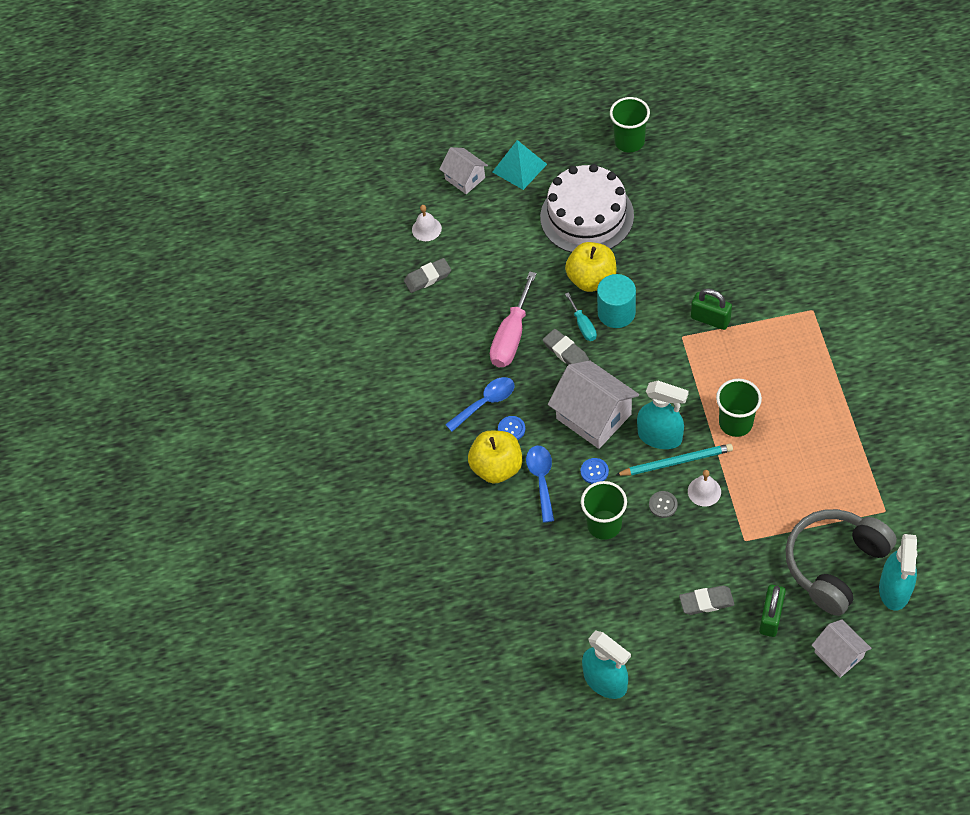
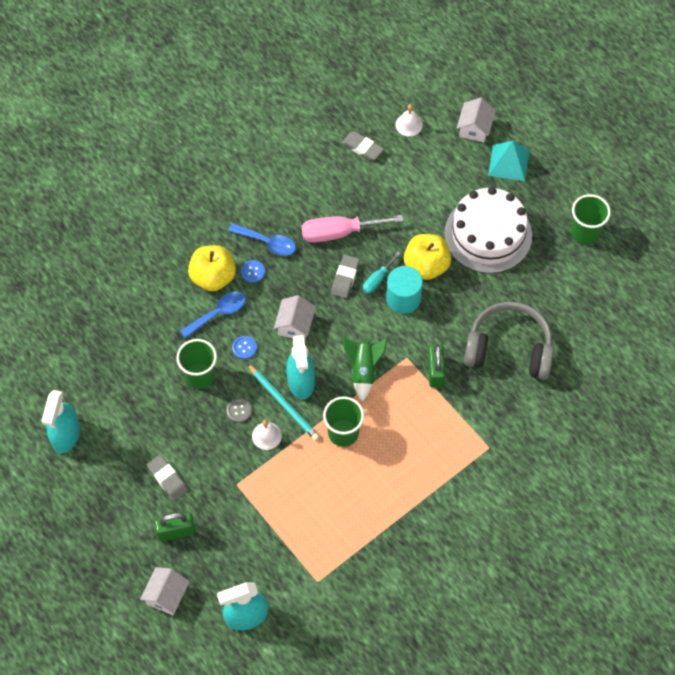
camera: 55 degrees right, 5 degrees up
white house [548,360,639,449] -> white house [274,295,316,341], size x0.59
grey headphones [785,509,897,616] -> grey headphones moved to [464,302,554,380]
none -> green rocket [343,336,387,401]

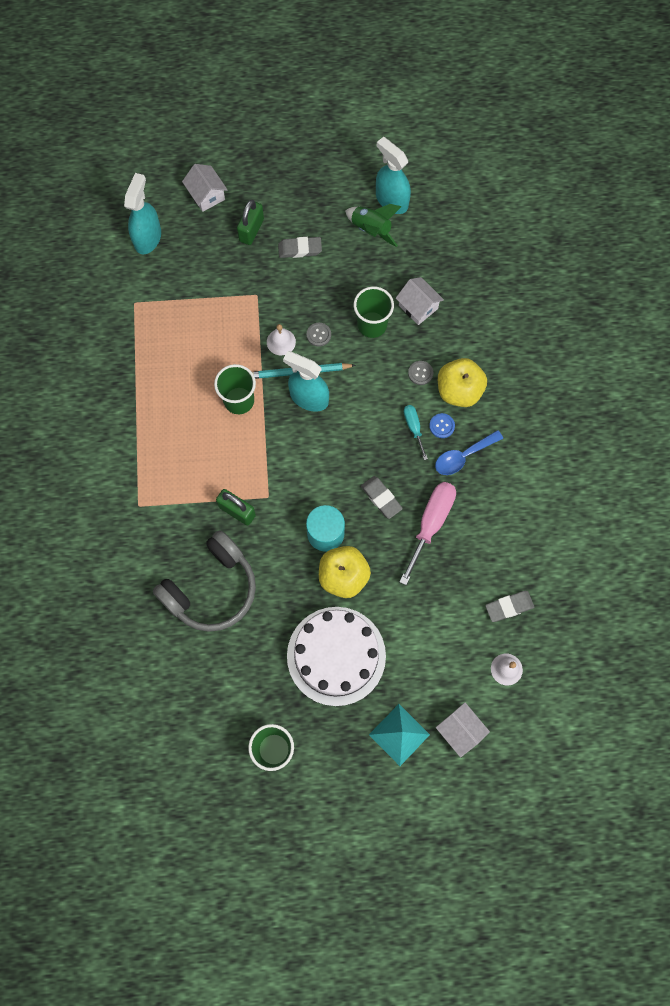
camera: 125 degrees right, 10 degrees up
blue spoon [180,292,245,338] -> grey button [408,361,433,385]
blue button [232,336,257,359] -> none
white house [274,295,316,341] -> white house moved to [396,277,444,325]
green rocket [343,336,387,401] -> green rocket moved to [345,204,402,247]
turquoise screwdriver [363,252,401,294] -> turquoise screwdriver moved to [404,405,428,460]

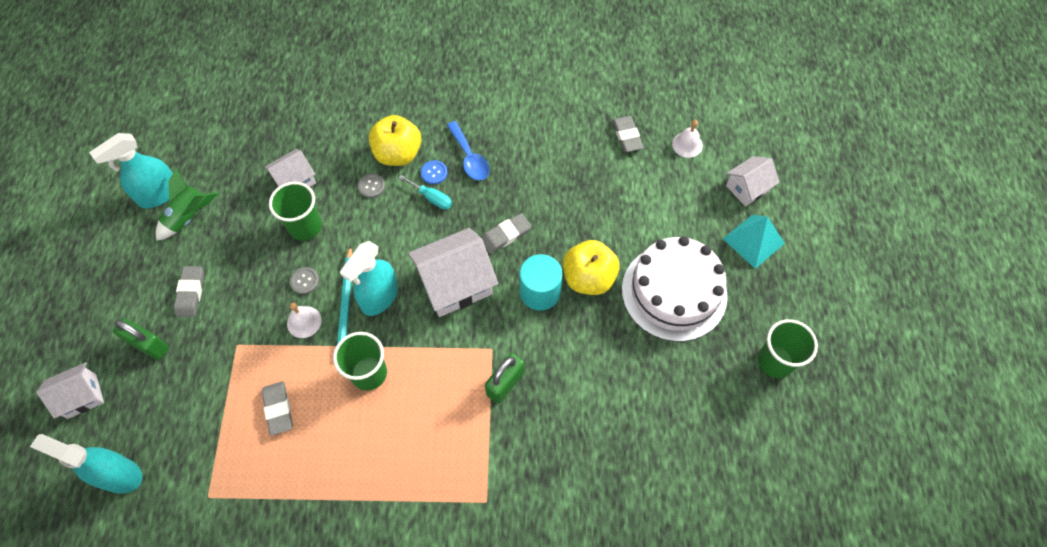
camera: 85 degrees left, 10 degrees down
grey headphones [153,530,256,632] -> none
pink screwdriver [400,482,456,585] -> none
turquoise screwdriver [404,405,428,460] -> turquoise screwdriver turned 135 degrees counterclockwise [399,175,452,209]
none -> grey eraser [262,381,293,436]
none -> white house [408,228,498,317]

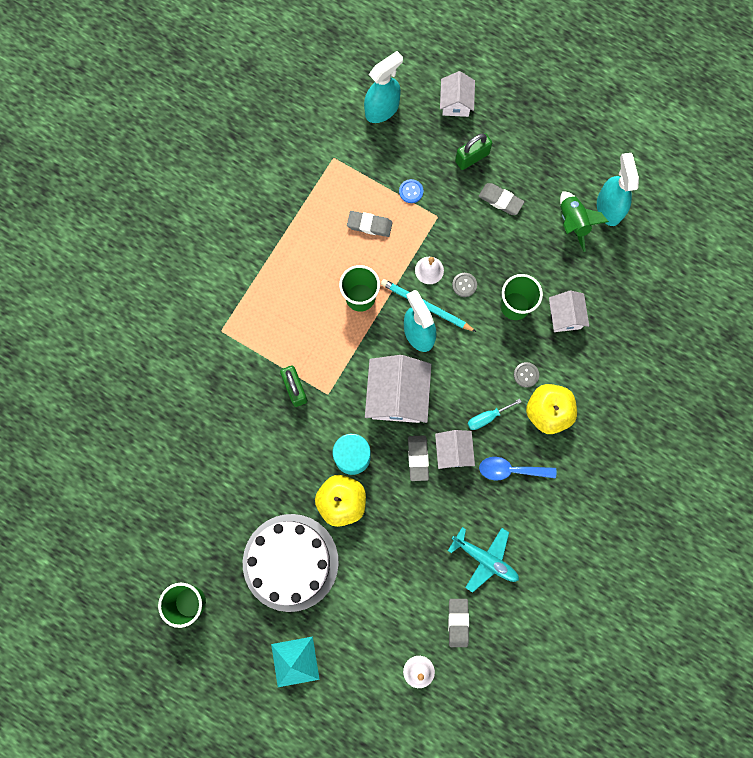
camera: 120 degrees right, 15 degrees up
blue button [421,160,448,184] -> blue button moved to [399,179,423,203]
grey eraser [612,116,644,152] -> grey eraser turned 75 degrees clockwise [448,599,469,647]
white house [726,156,780,207] -> white house moved to [435,430,475,469]
none -> turquoise plane [448,527,519,593]

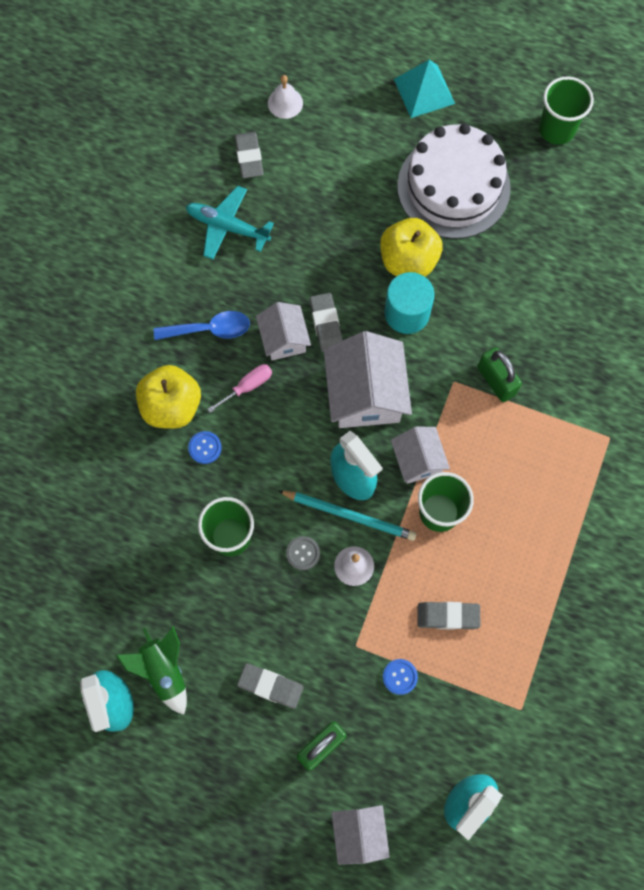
camera: 170 degrees right, 5 degrees down
turquoise screwdriver [467,399,522,430] -> pink screwdriver [207,364,272,413]
grey button [514,362,539,388] -> blue button [188,431,222,464]
white house [549,291,589,332] -> white house moved to [391,427,450,484]

